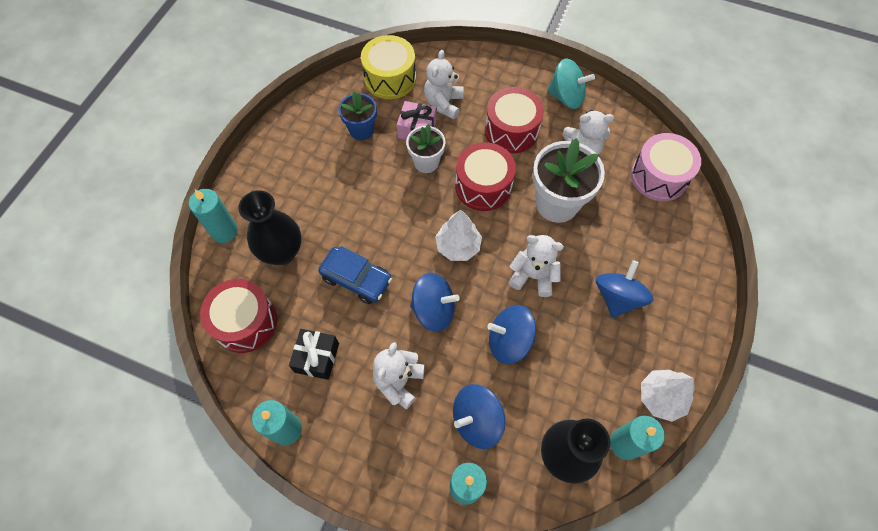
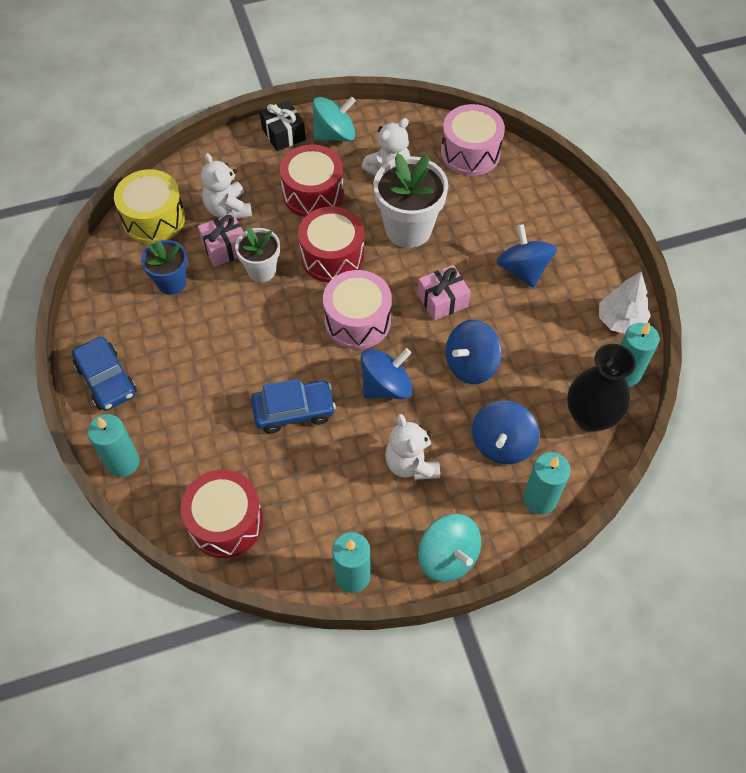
camera: 40 degrees left, 5 degrees down
black vase [239,190,301,265] -> none
black gift [289,329,339,380] -> black gift moved to [260,100,306,151]
white tree [435,210,482,261] -> pink drum [323,270,392,349]
white teddy bear [508,235,564,297] -> pink gift [418,265,471,321]
none -> blue car [72,336,137,411]
none -> turquoise spinning top [418,514,481,582]

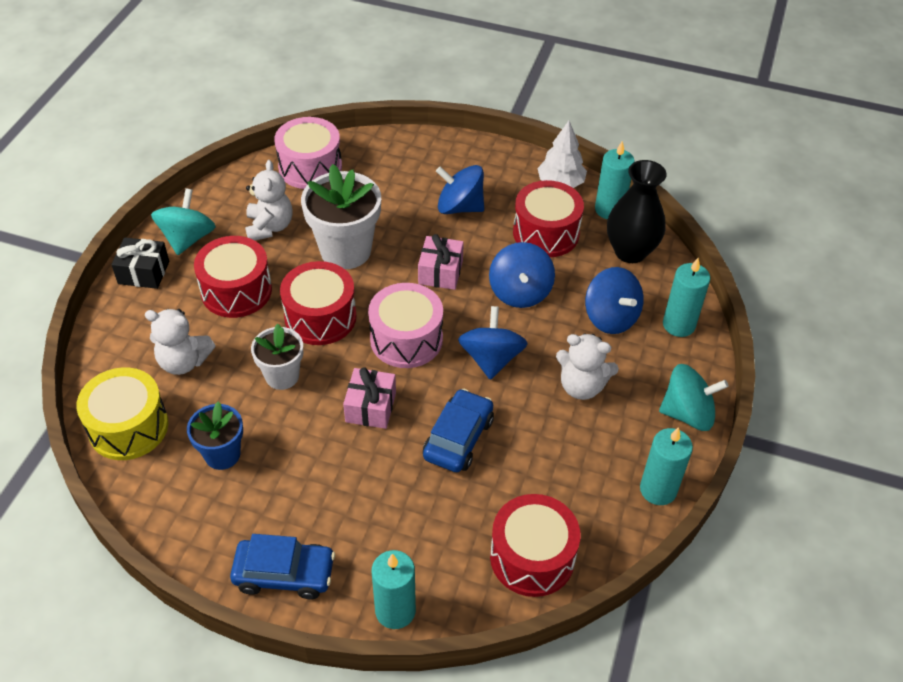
camera: 55 degrees left, 10 degrees down
pink gift [198,213,244,267] -> pink gift moved to [343,367,396,429]
none -> red drum [513,180,584,257]

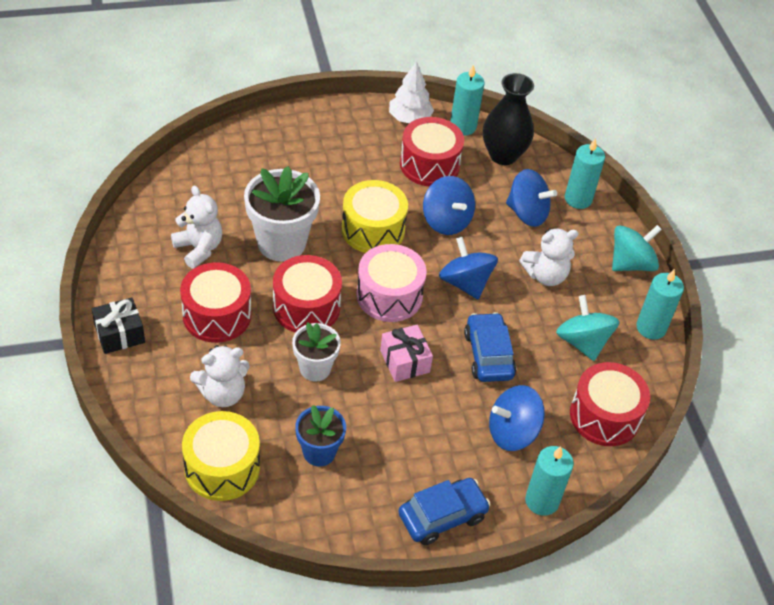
camera: 35 degrees left, 0 degrees up
turquoise spinning top [151,188,216,255] -> turquoise spinning top moved to [556,295,620,361]
pink drum [274,117,342,189] -> none
pink gift [418,234,464,290] -> yellow drum [341,180,408,253]
blue spinning top [436,165,484,214] -> blue spinning top moved to [489,385,545,451]

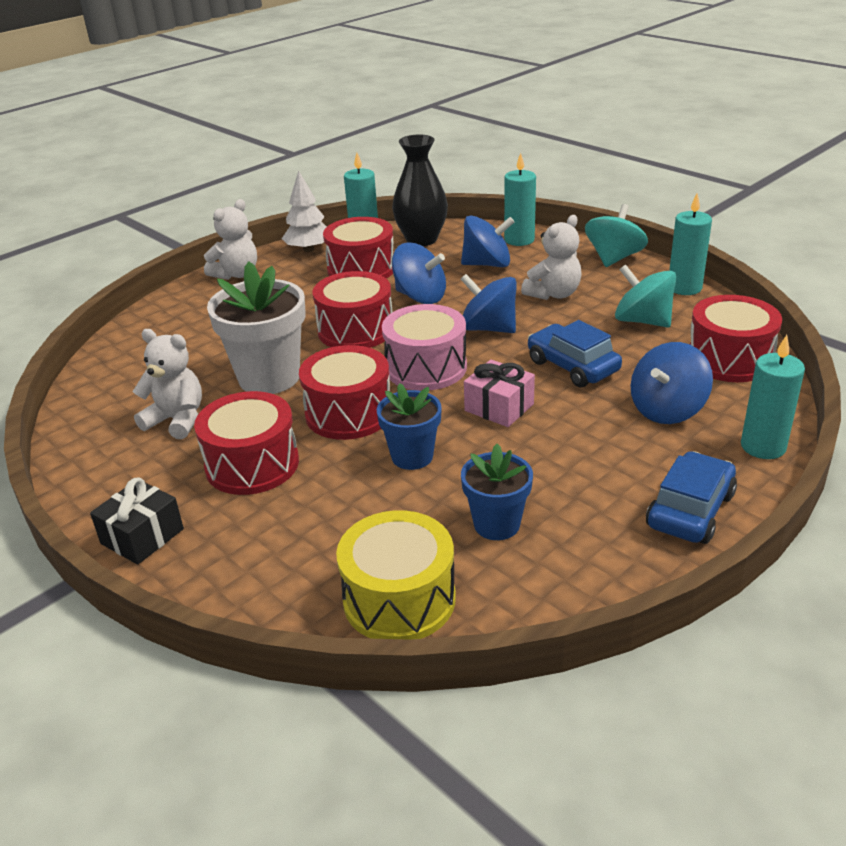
camera: 25 degrees left, 15 degrees down
white teddy bear [190,345,250,407] -> white teddy bear moved to [204,199,257,280]
white flower pot [292,322,341,382] -> blue flower pot [377,383,442,470]
yellow drum [341,180,408,253] -> red drum [313,271,392,348]

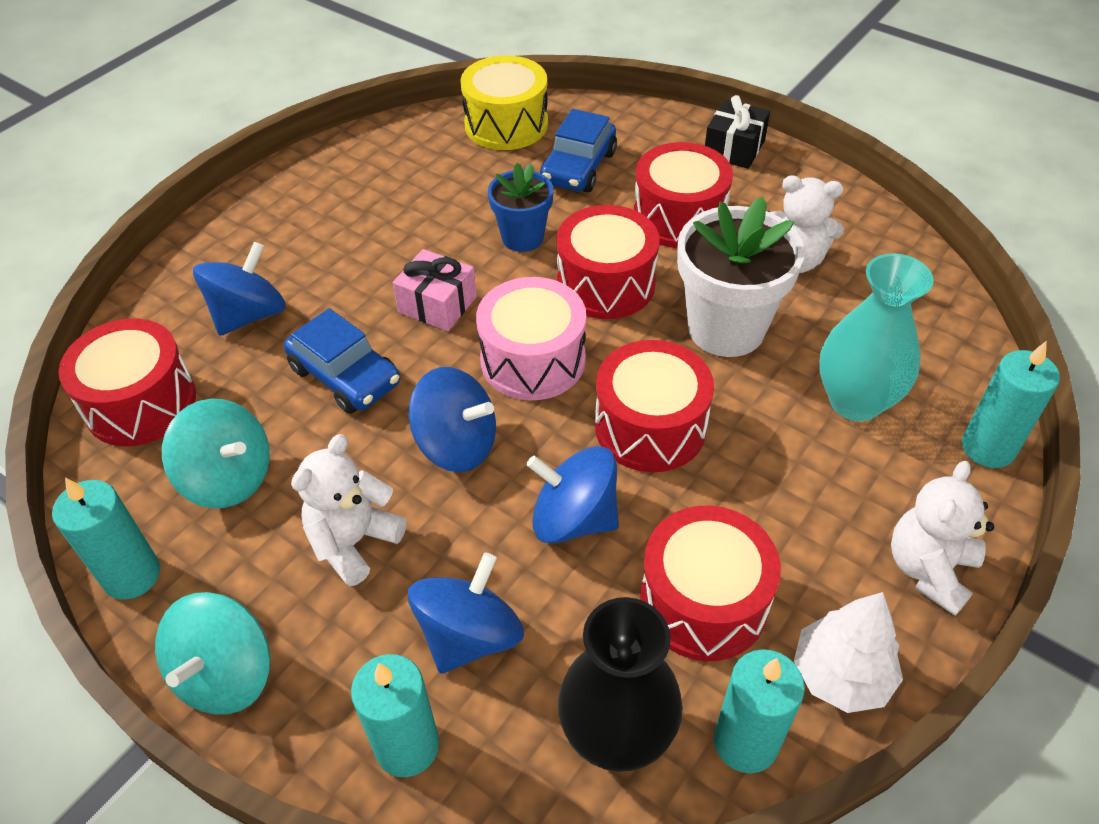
camera: 170 degrees right, 15 degrees up
blue spinning top [461,215,514,267] -> blue spinning top turned 135 degrees clockwise [408,553,524,674]
blue flower pot [461,444,533,540] -> none
blue car [646,451,737,544] -> blue car moved to [540,109,617,193]
turquoise candle [741,335,805,459] -> turquoise candle moved to [962,341,1060,468]
none -> turquoise vase [819,253,934,421]

